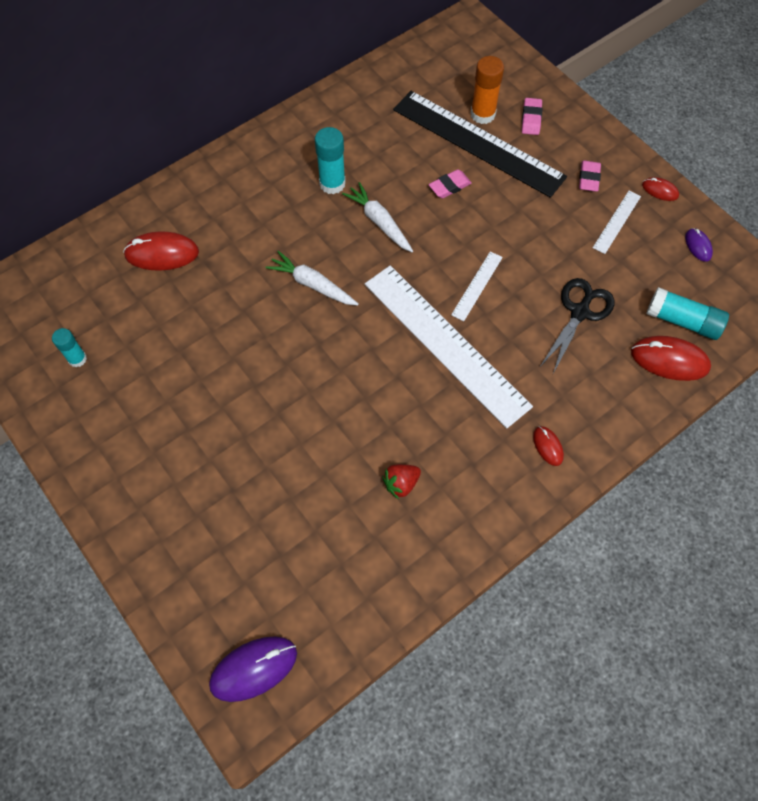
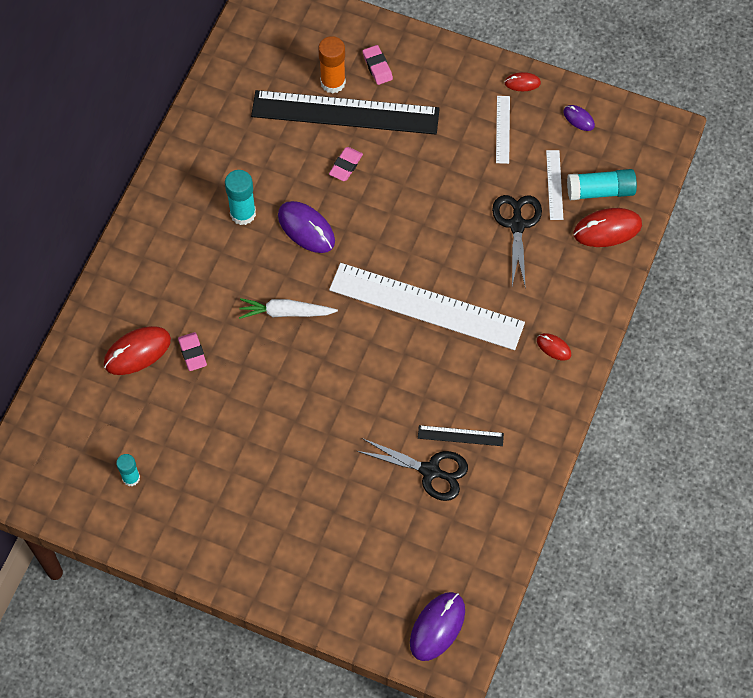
camera: 30 degrees left, 0 degrees up
white carrot [342,182,413,252] -> purple mouse [278,201,335,253]
red strawberry [382,464,421,499] -> black ruler [418,425,504,446]
white ruler [451,251,503,321] -> white ruler moved to [546,150,563,220]
pink eraser [579,160,601,192] -> pink eraser moved to [178,332,207,371]
none -> black scissors [357,438,468,501]

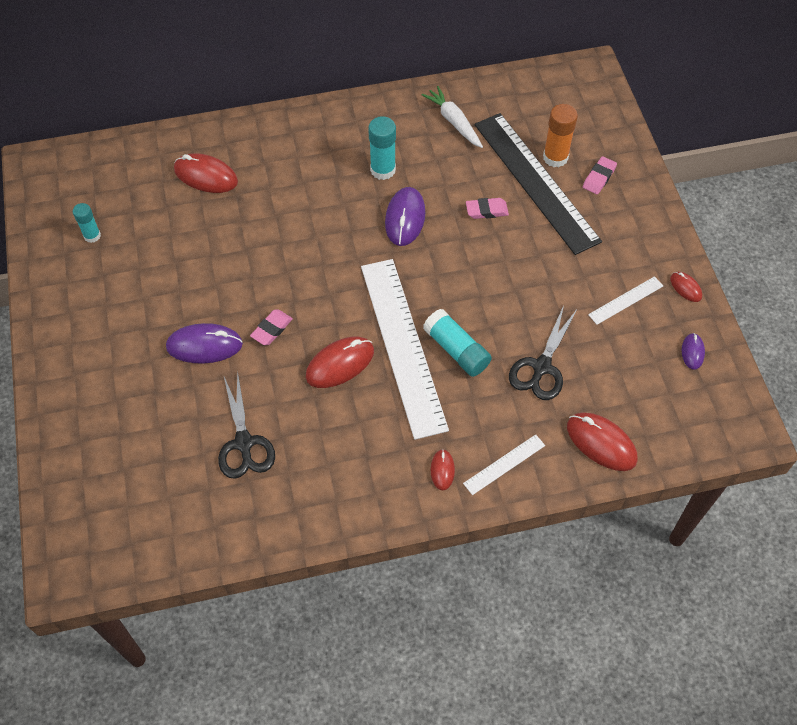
camera: 55 degrees right, 5 degrees down
pink eraser [178,332,207,371] -> pink eraser moved to [250,310,293,345]
white carrot [239,298,338,319] -> white carrot moved to [421,86,483,148]
purple mouse [410,592,465,661] -> purple mouse moved to [166,323,243,364]
black ruler [418,425,504,446] -> none
black scissors [492,195,542,286] -> black scissors turned 150 degrees clockwise [509,305,577,400]
white ruler [546,150,563,220] -> white ruler moved to [463,434,545,495]
turquoise glue stick [567,169,637,200] -> turquoise glue stick moved to [423,309,492,377]
none -> red mouse [306,337,374,388]

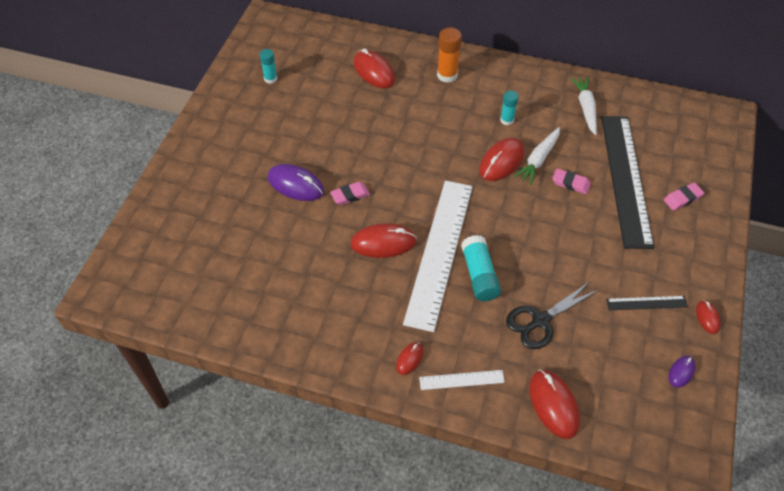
camera: 30 degrees right, 5 degrees down
black scissors [218,372,275,479] -> none
turquoise glue stick [368,116,396,180] -> turquoise glue stick [500,90,519,125], size x0.64
purple mouse [385,187,425,246] -> red mouse [479,138,524,181]
orange glue stick [543,104,578,167] -> orange glue stick moved to [437,27,462,83]
white ruler [588,276,663,325] -> black ruler [606,296,688,310]
none -> white carrot [514,127,560,185]

